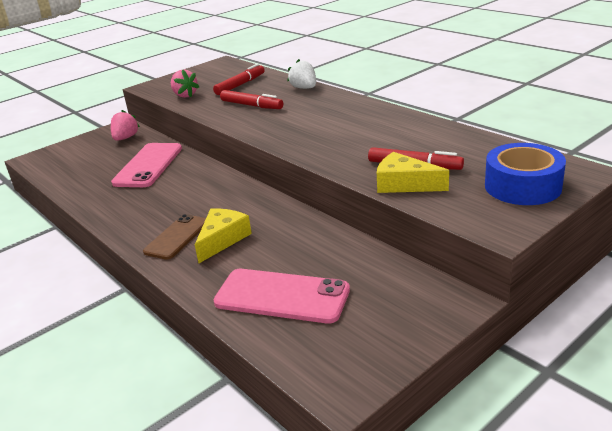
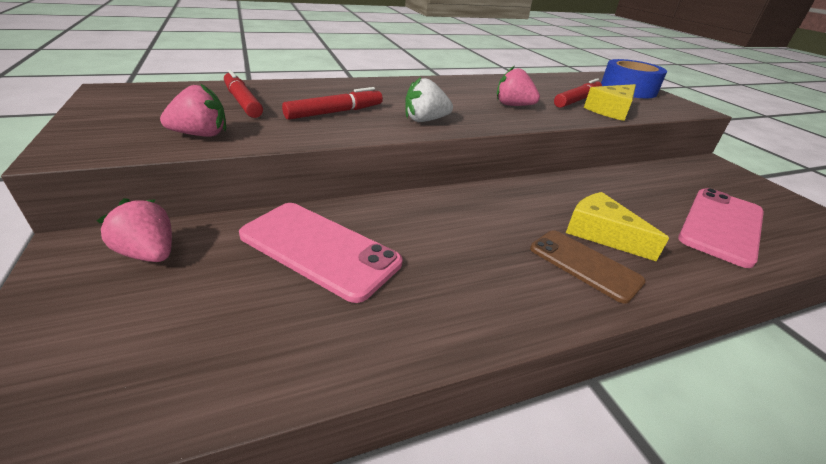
camera: 75 degrees left, 5 degrees up
white strawberry [287,59,316,89] -> white strawberry moved to [405,77,453,122]
none -> pink strawberry [497,66,540,106]

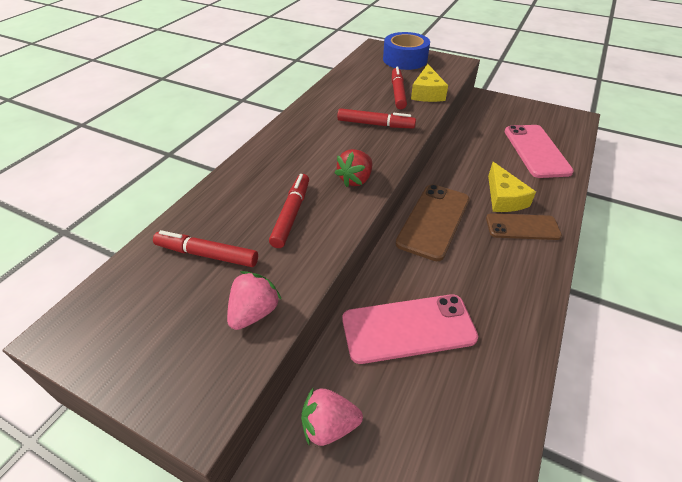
camera: 40 degrees left, 10 degrees up
white strawberry [405,77,453,122] -> red strawberry [335,149,372,187]
pink strawberry [497,66,540,106] -> red marker [337,108,416,128]
yellow cheese [566,192,669,261] -> yellow cheese turned 105 degrees counterclockwise [488,162,536,212]
none -> brown phone [395,184,470,261]

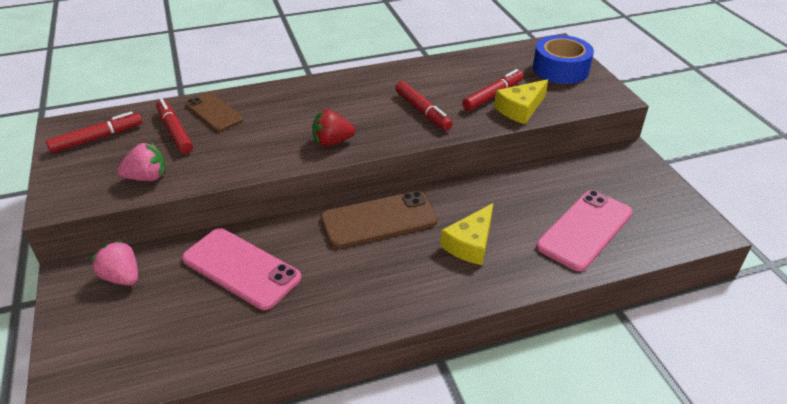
camera: 45 degrees right, 5 degrees down
red marker [269,174,309,248] -> red marker moved to [46,111,142,153]
brown phone [486,213,562,240] -> brown phone moved to [185,92,243,132]

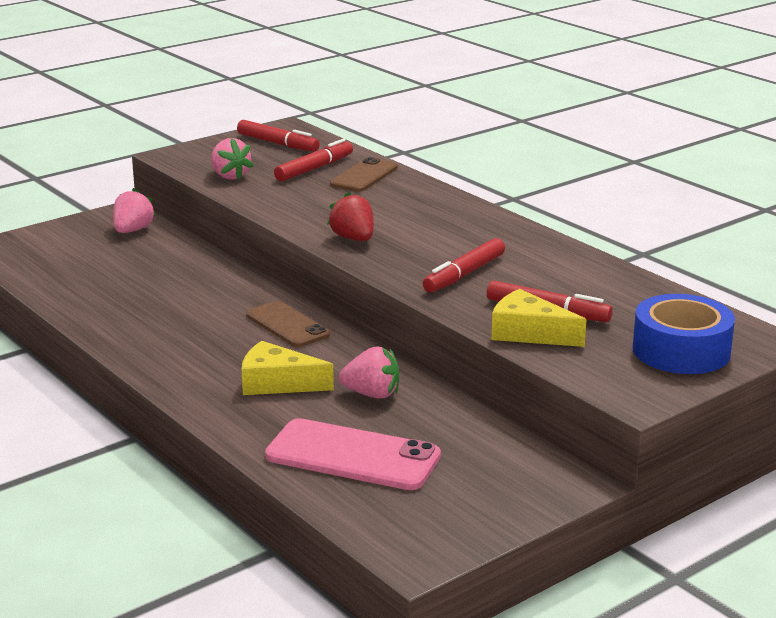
camera: 70 degrees right, 15 degrees down
pink phone [182,228,301,310] -> none
brown phone [321,191,438,248] -> brown phone [246,301,330,347], size x0.67
none -> pink strawberry [339,347,399,399]

